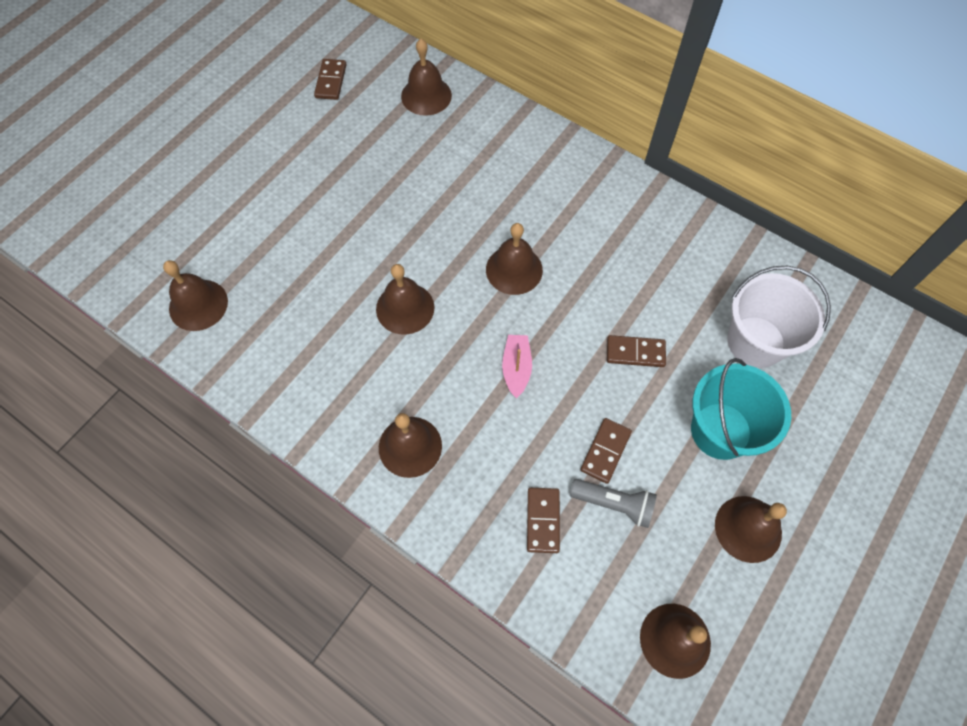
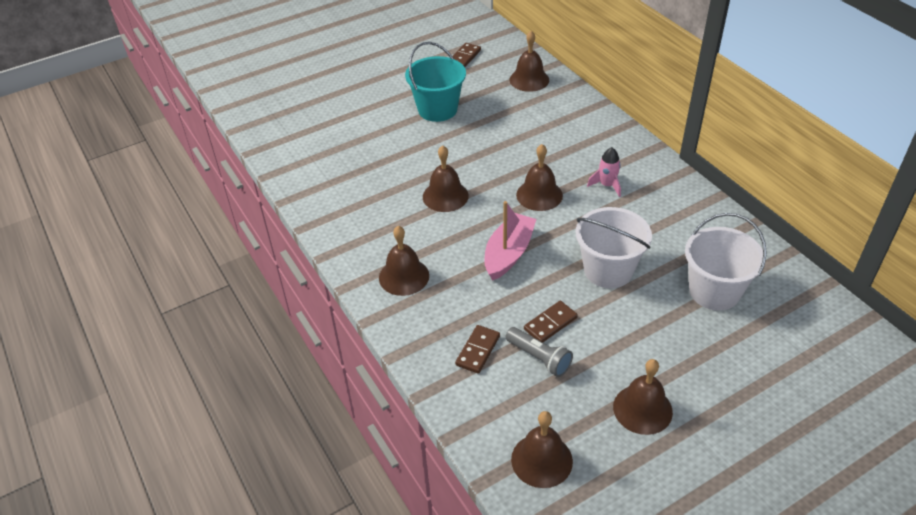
camera: 25 degrees right, 20 degrees down
brown bell [163,260,228,331] -> none
pink boat [502,335,532,398] -> pink boat [485,201,536,280], size x1.60
brown domino [607,335,666,367] -> white bucket [575,207,652,288]
turquoise bucket [691,358,791,460] -> turquoise bucket moved to [405,42,466,122]
none -> pink rocket [587,147,621,197]

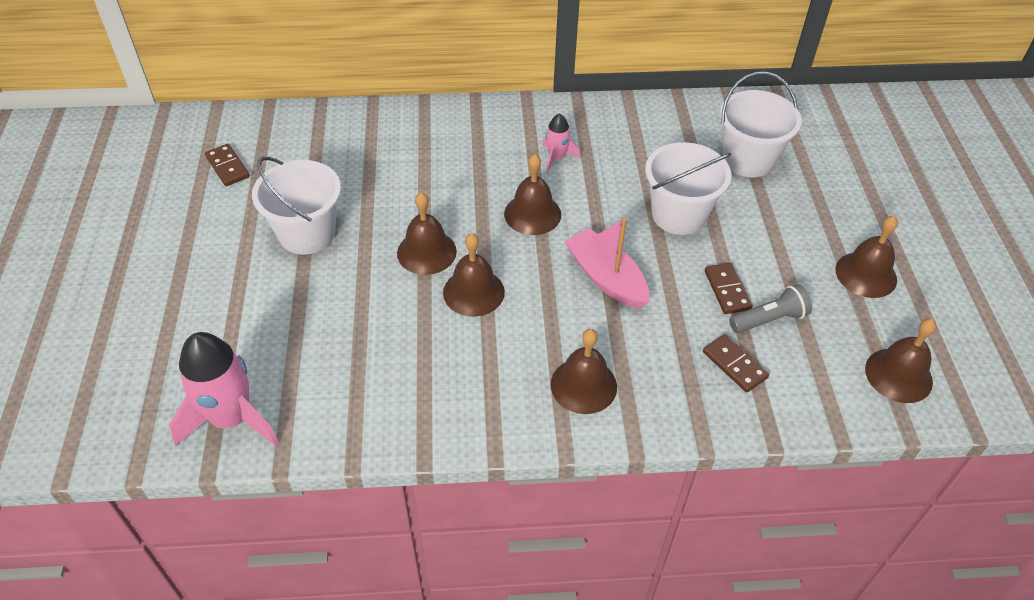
camera: 65 degrees left, 5 degrees up
turquoise bucket [405,42,466,122] -> white bucket [252,157,341,255]
brown bell [510,31,549,92] -> brown bell moved to [397,192,457,275]
none -> pink rocket [169,332,279,447]

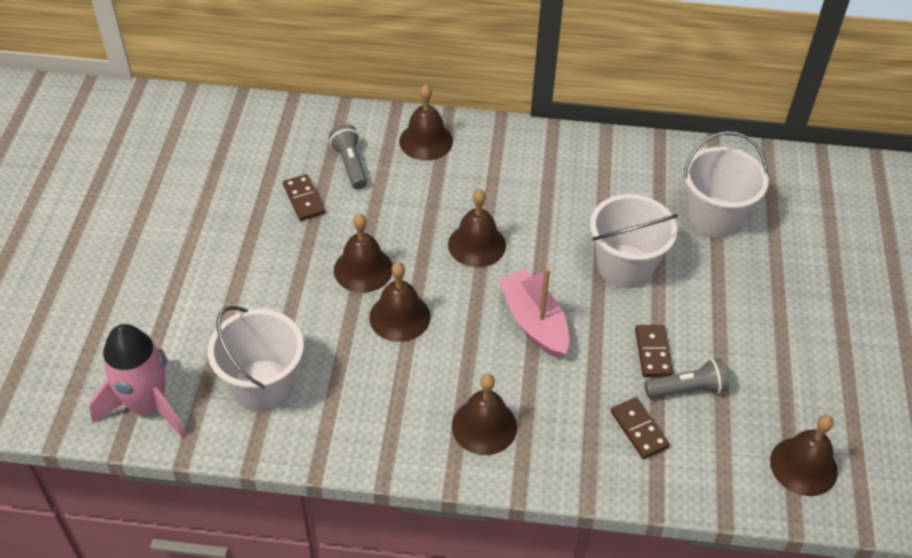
camera: 10 degrees right, 0 degrees up
brown domino [205,144,250,186] -> brown domino moved to [283,174,325,221]
white bucket [252,157,341,255] -> white bucket moved to [207,306,304,412]
pink rocket [542,113,580,173] -> none
brown bell [835,216,898,298] -> brown bell moved to [399,84,453,161]
none -> grey flashlight [329,124,367,190]

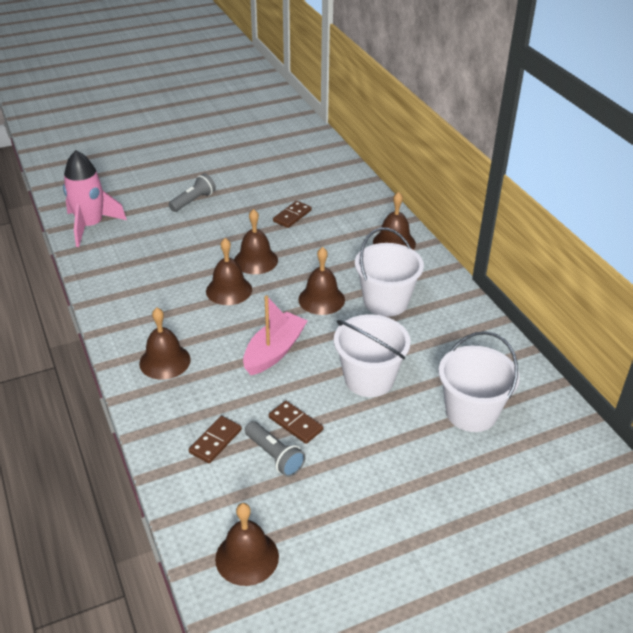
camera: 60 degrees right, 10 degrees down
white bucket [207,306,304,412] -> white bucket moved to [355,228,424,317]
grey flashlight [329,124,367,190] -> grey flashlight moved to [168,174,216,212]
brown domino [635,325,673,377] -> brown domino turned 75 degrees clockwise [269,401,323,444]

